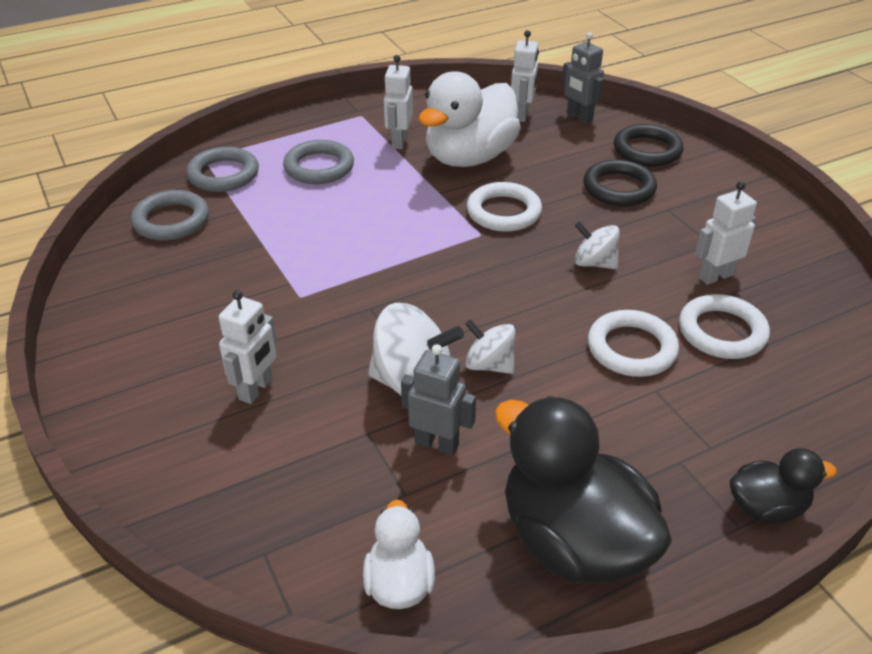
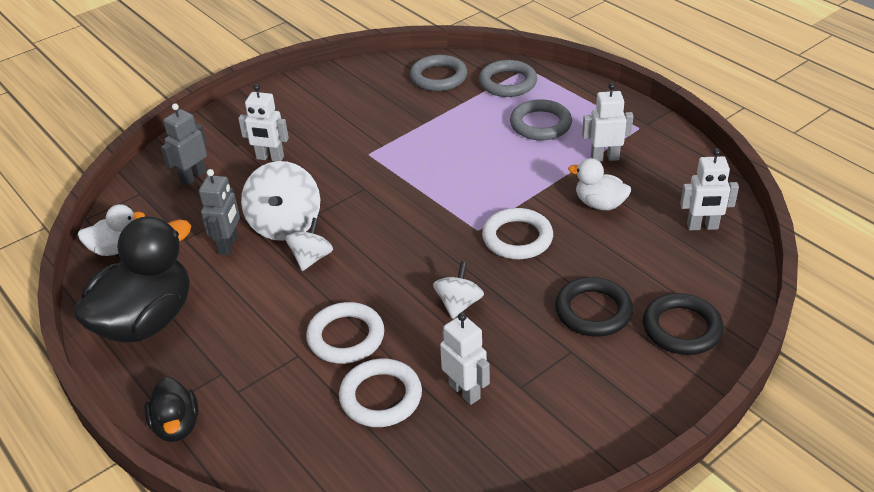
camera: 80 degrees right, 0 degrees up
white duck [419,71,521,167] -> white duck [568,158,631,210], size x0.51
grey robot [562,32,604,124] -> grey robot moved to [161,103,207,186]

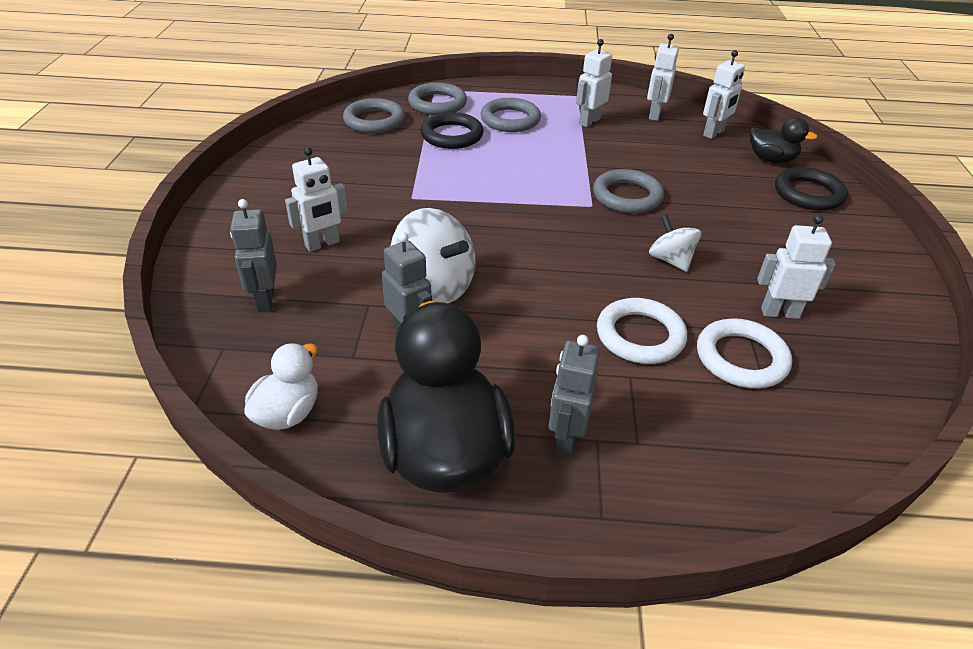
camera: 50 degrees left, 0 degrees up
black duck [144,377,199,442] -> black duck moved to [750,117,818,163]
white spinning top [285,218,333,271] -> none
white ring [482,208,553,259] -> grey ring [593,169,664,213]
black ring [555,277,633,337] -> black ring moved to [420,112,484,149]
white duck [568,158,631,210] -> none
none -> grey robot [549,335,600,457]
none -> white robot [647,34,679,121]

